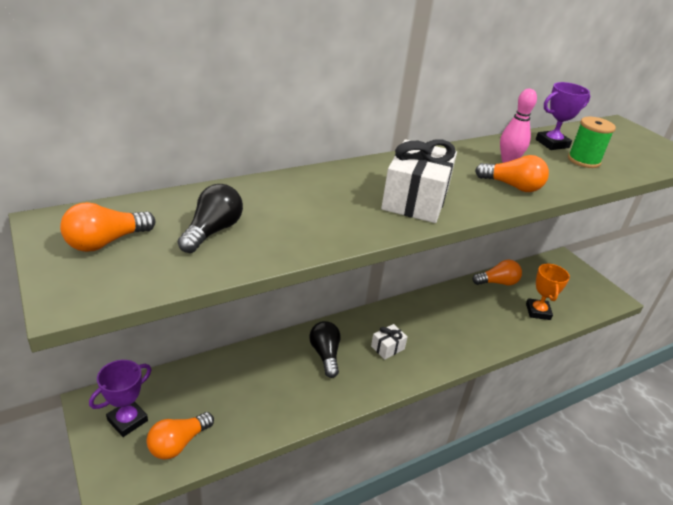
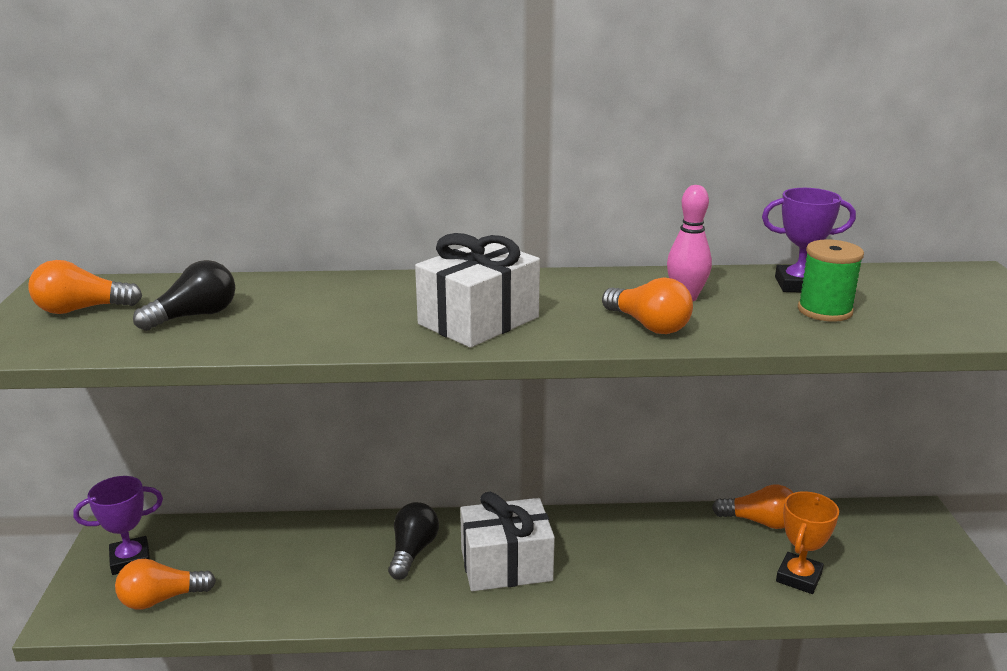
camera: 30 degrees right, 10 degrees down
white gift [371,324,408,360] -> white gift [460,491,555,591], size x1.99

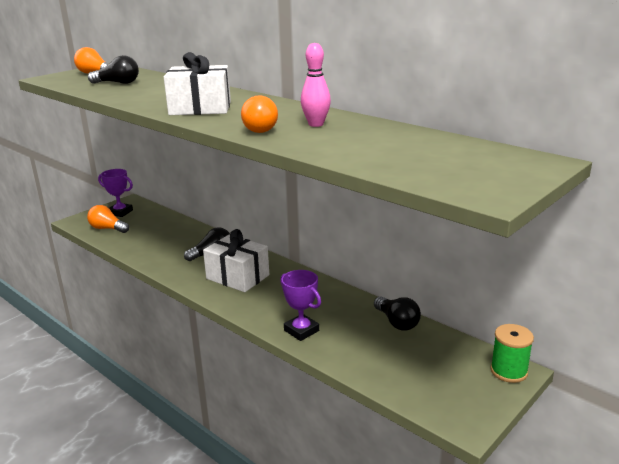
camera: 45 degrees right, 0 degrees up
orange light bulb [712,485,793,529] -> black light bulb [374,296,421,330]
purple trophy [762,188,856,293] -> purple trophy moved to [280,270,321,341]
orange trophy [776,491,839,594] -> none
green spool [798,239,864,322] -> green spool moved to [490,324,534,383]

